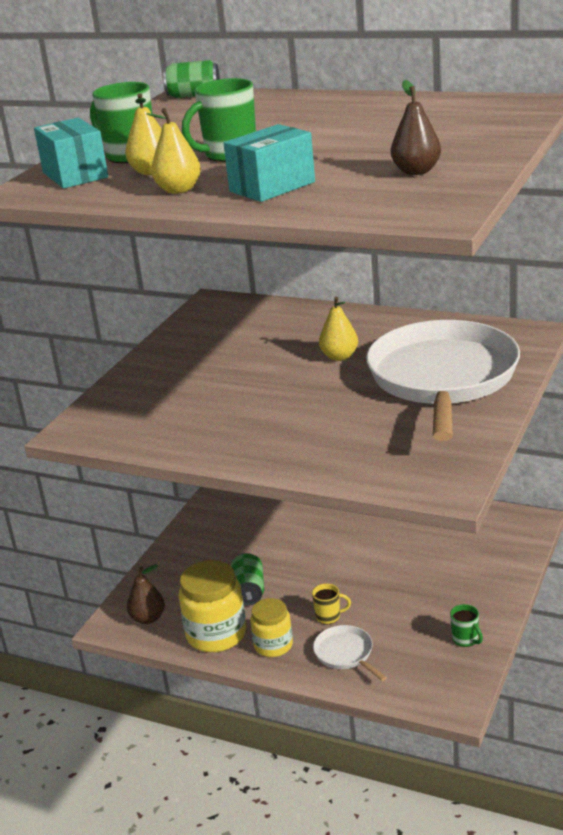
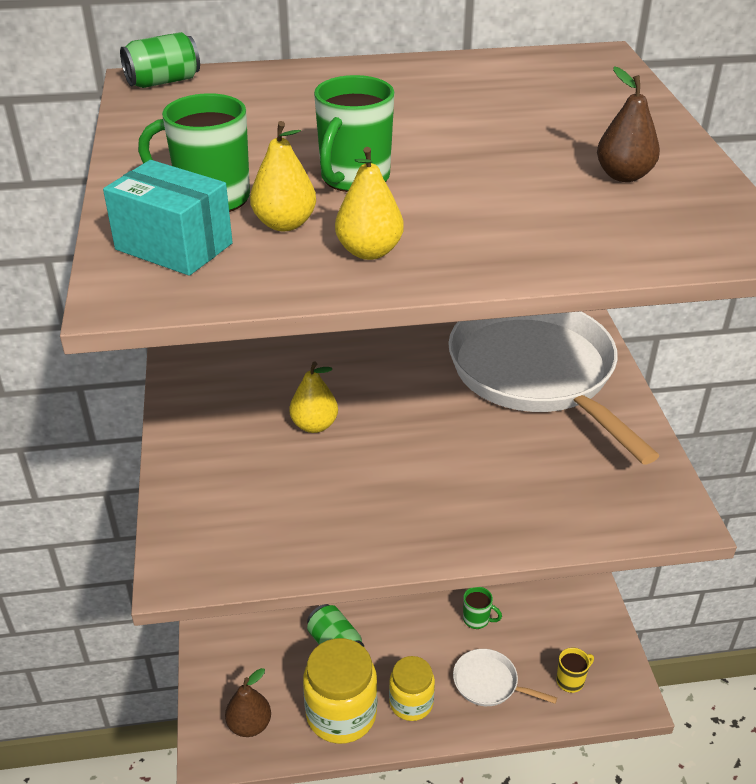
camera: 35 degrees left, 10 degrees up
turquoise box [223,124,315,202] -> none
yellow mug [312,584,351,624] -> yellow mug moved to [556,648,594,693]
yellow pear [319,297,358,361] -> yellow pear moved to [289,361,338,433]
green mug [450,604,483,647] -> green mug moved to [463,587,502,629]

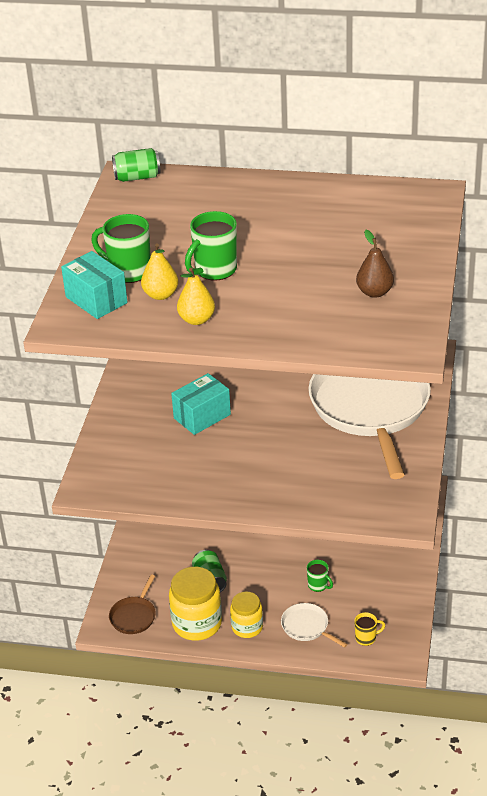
camera: 20 degrees right, 0 degrees up
brown pear [225,668,271,737] -> brown pan [109,575,156,634]
yellow pear [289,361,338,433] -> turquoise box [171,373,231,435]

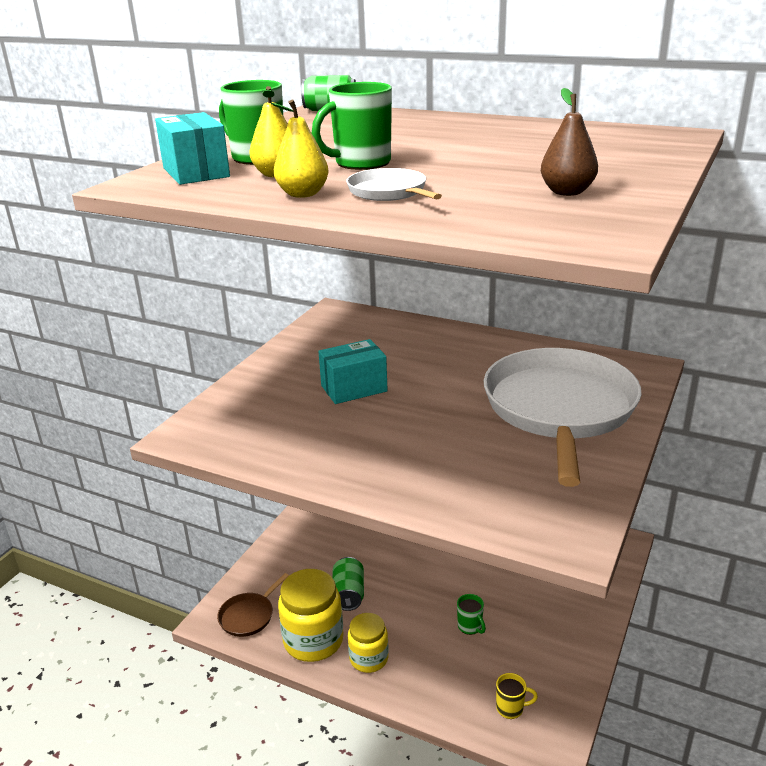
camera: 15 degrees right, 10 degrees down
white pan [281,603,348,648] -> white pan moved to [346,168,442,201]

